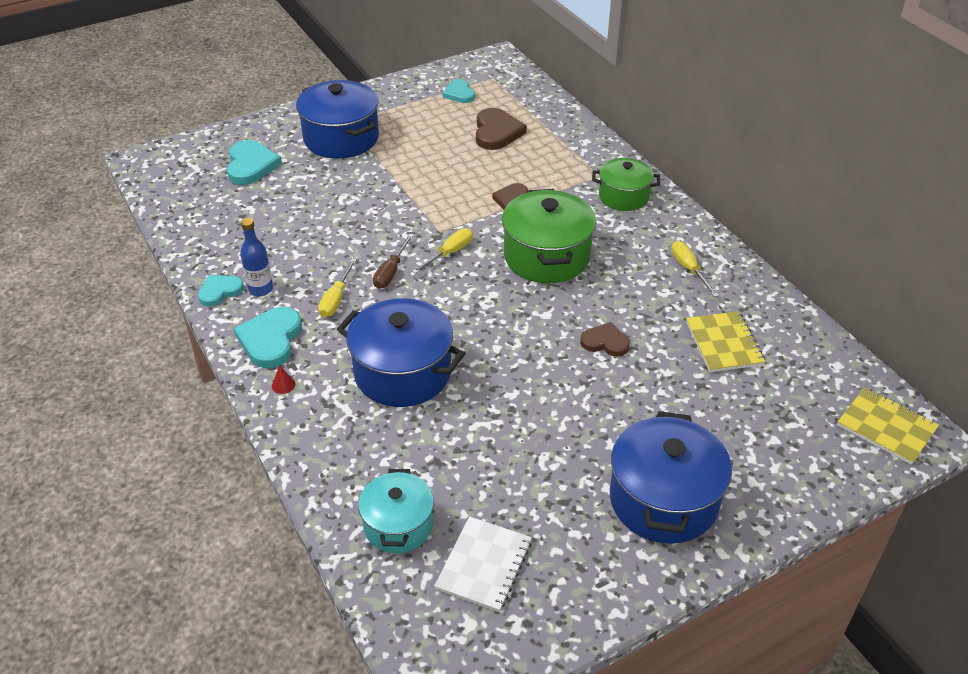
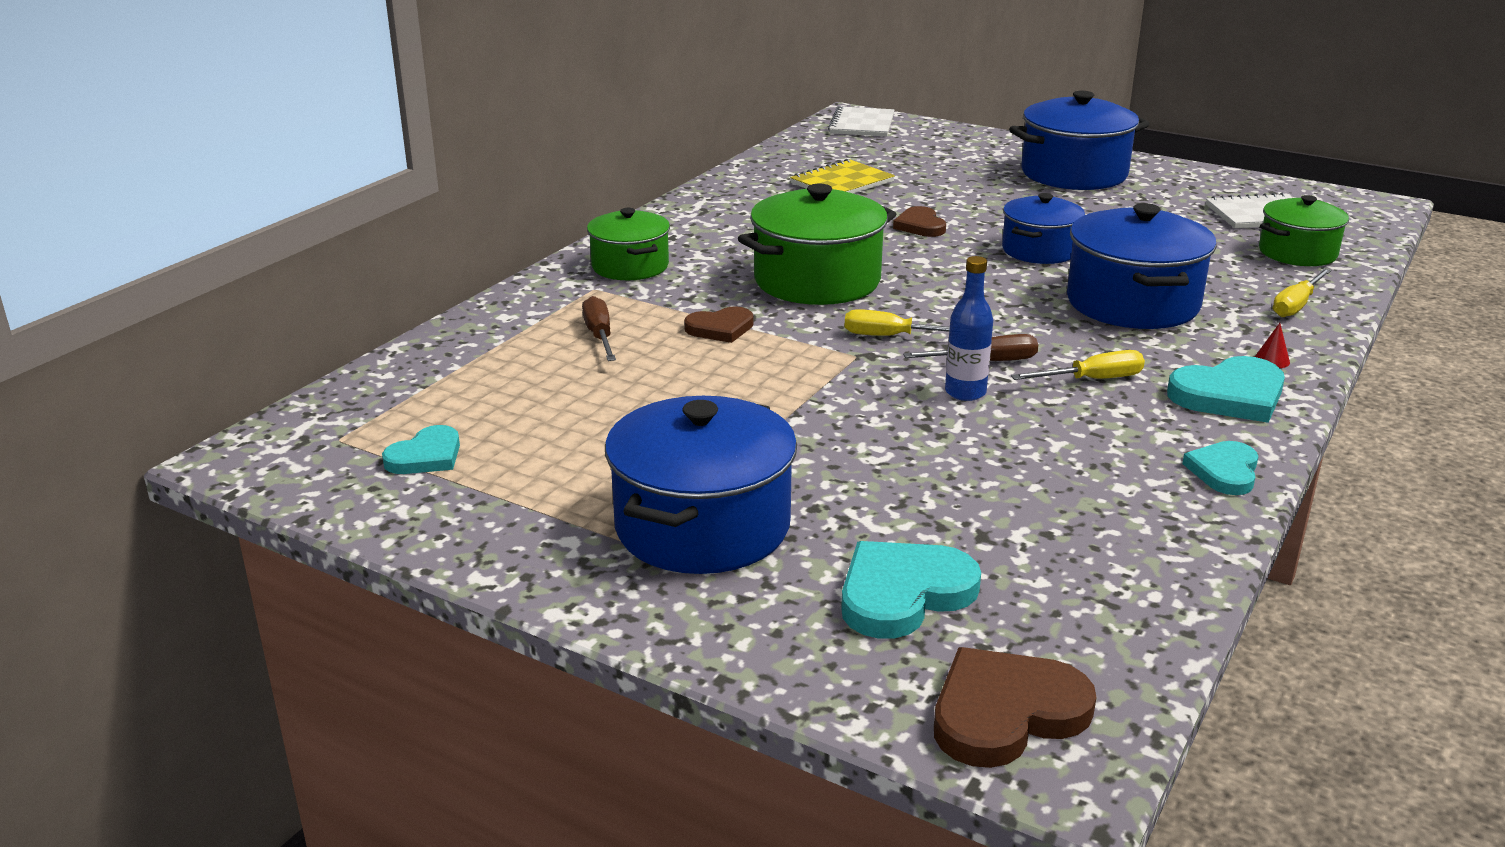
camera: 120 degrees left, 15 degrees down
turquoise heart [198,275,244,307] -> turquoise heart turned 90 degrees clockwise [1182,441,1258,495]
blue bottle [240,218,273,296] -> blue bottle moved to [945,256,993,401]
turquoise pot [358,469,434,553] -> green pot [1259,195,1349,266]
brown heart [476,108,527,150] -> brown heart moved to [934,647,1096,768]
yellow screwdriver [671,241,719,297] -> yellow screwdriver moved to [1273,268,1331,317]
yellow notebook [837,387,939,465] -> white notebook [828,106,894,136]
none -> brown screwdriver [582,296,616,361]
none -> blue pot [1002,193,1085,264]

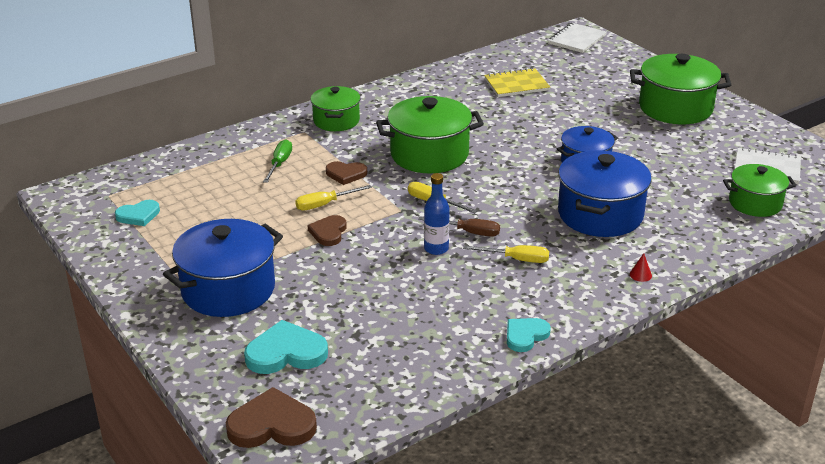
camera: 25 degrees right, 5 degrees up
brown screwdriver [582,296,616,361] -> green screwdriver [263,139,292,183]
brown heart [893,206,946,237] -> brown heart moved to [308,215,347,246]
blue pot [1009,91,1150,190] -> green pot [630,54,731,124]
turquoise heart [1167,356,1285,423] -> none
yellow screwdriver [1273,268,1331,317] -> yellow screwdriver moved to [295,185,372,210]

